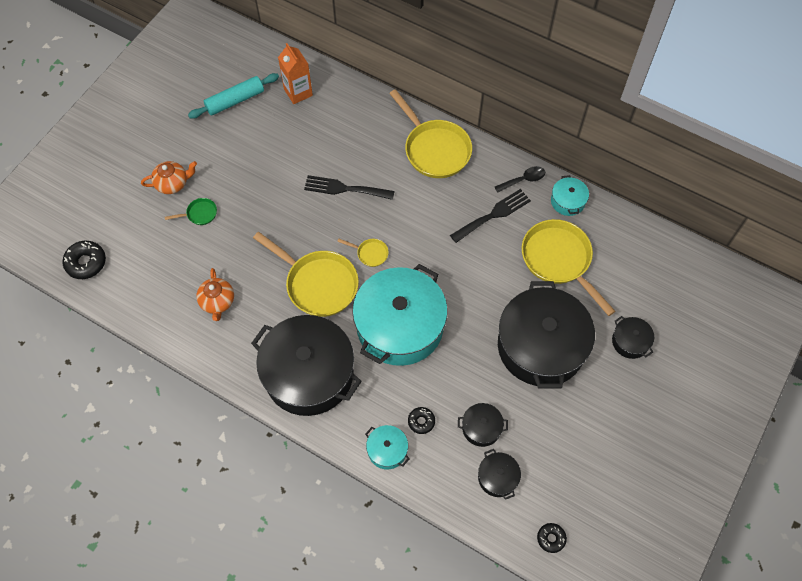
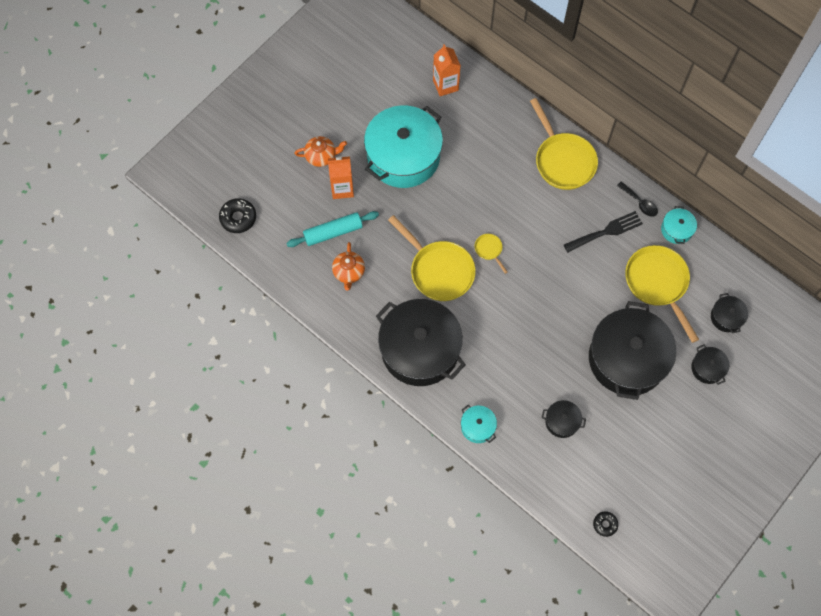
camera: 10 degrees right, 5 degrees up
green pan [165,198,217,225] -> orange carton [328,156,354,199]
turquoise rolling pin [188,73,279,119] -> turquoise rolling pin moved to [286,211,379,247]
black fork [304,175,395,200] -> none
yellow pan [337,239,389,267] -> yellow pan turned 150 degrees counterclockwise [474,234,508,274]
turquoise pot [352,264,448,366] -> turquoise pot moved to [364,105,443,188]
black donut [408,407,435,434] -> none
black pot [478,449,521,500] -> black pot moved to [711,293,748,333]
black spoon [495,166,545,193] -> black spoon turned 60 degrees clockwise [617,181,658,217]

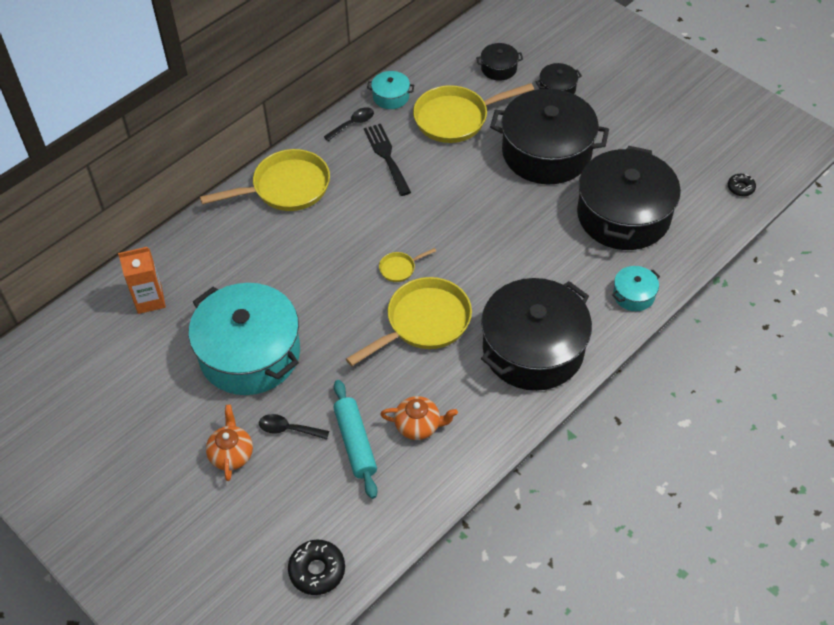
camera: 85 degrees left, 15 degrees down
orange carton [328,156,354,199] -> black spoon [259,414,329,440]
black pot [542,400,586,438] -> black pot [577,146,681,250], size x2.35

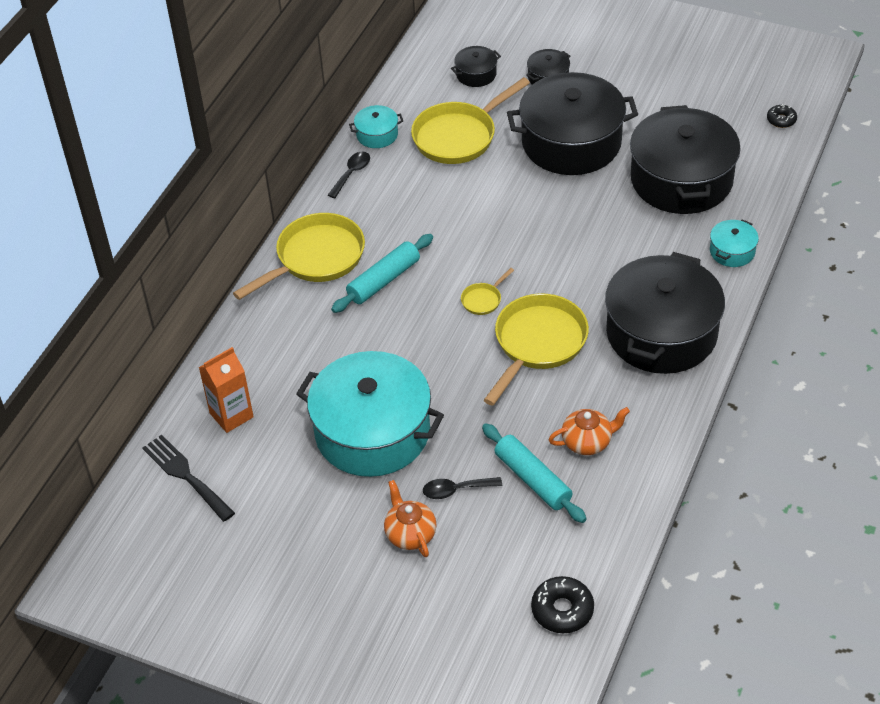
camera: 20 degrees left, 5 degrees down
black fork [364,124,411,196] -> black fork moved to [142,435,235,522]
none -> turquoise rolling pin [331,234,433,313]

